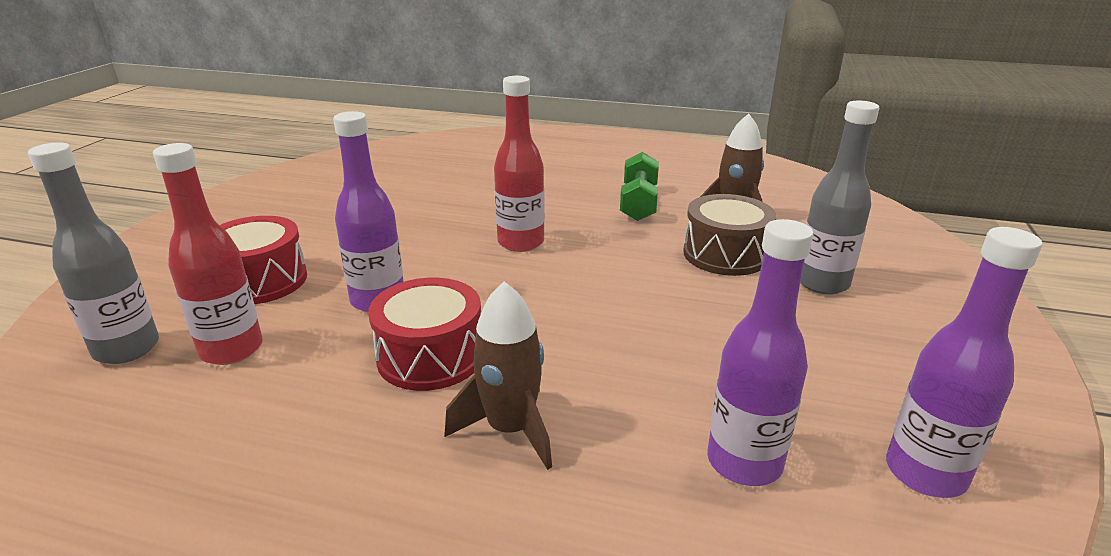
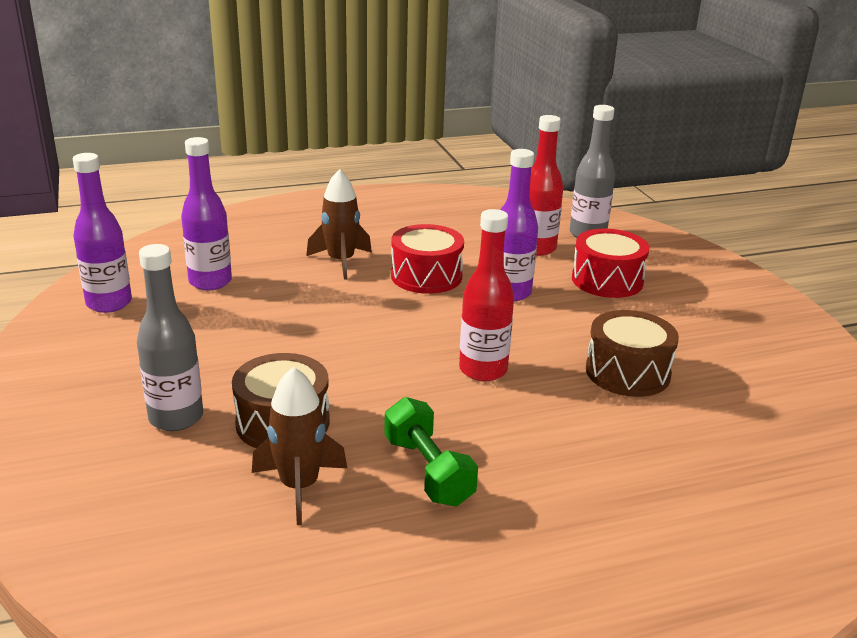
camera: 145 degrees right, 0 degrees up
none -> brown drum [586,310,679,397]

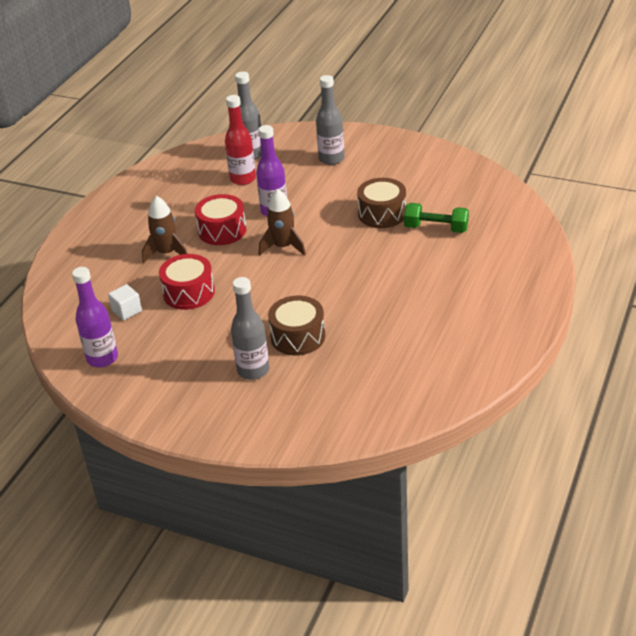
camera: 45 degrees left, 10 degrees up
purple bottle [181,137,232,290] -> white cube [108,284,142,320]
brown rocket [252,367,347,525] -> brown rocket moved to [259,189,306,256]
green dumbbell [384,397,478,506] -> green dumbbell moved to [404,203,469,233]
red bottle [459,209,514,381] -> none
red drum [572,228,649,298] -> red drum moved to [159,254,215,310]
none -> grey bottle [316,75,344,165]

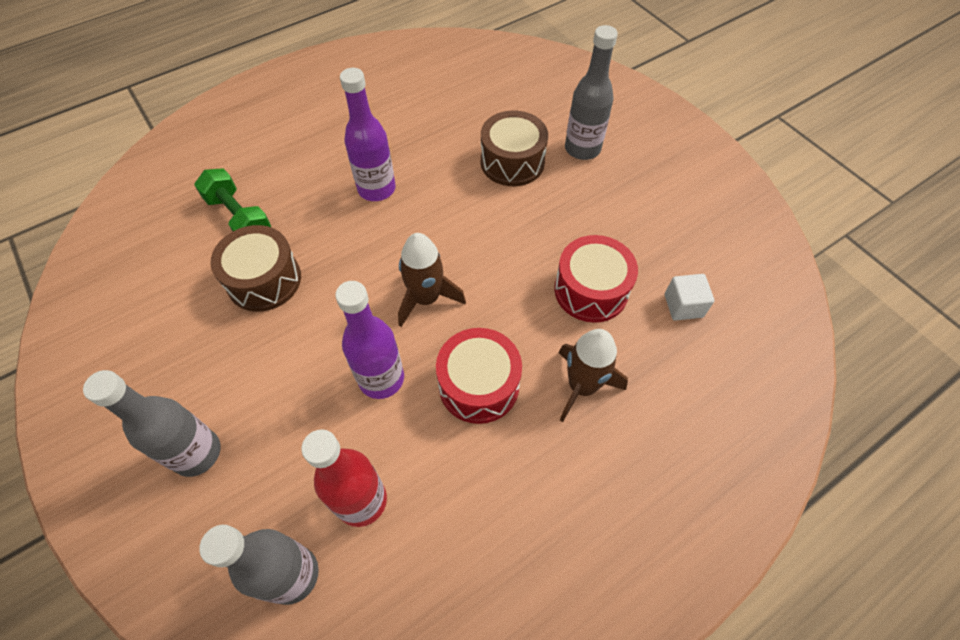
camera: 150 degrees left, 20 degrees up
purple bottle [72,267,118,367] -> purple bottle moved to [340,68,396,201]

